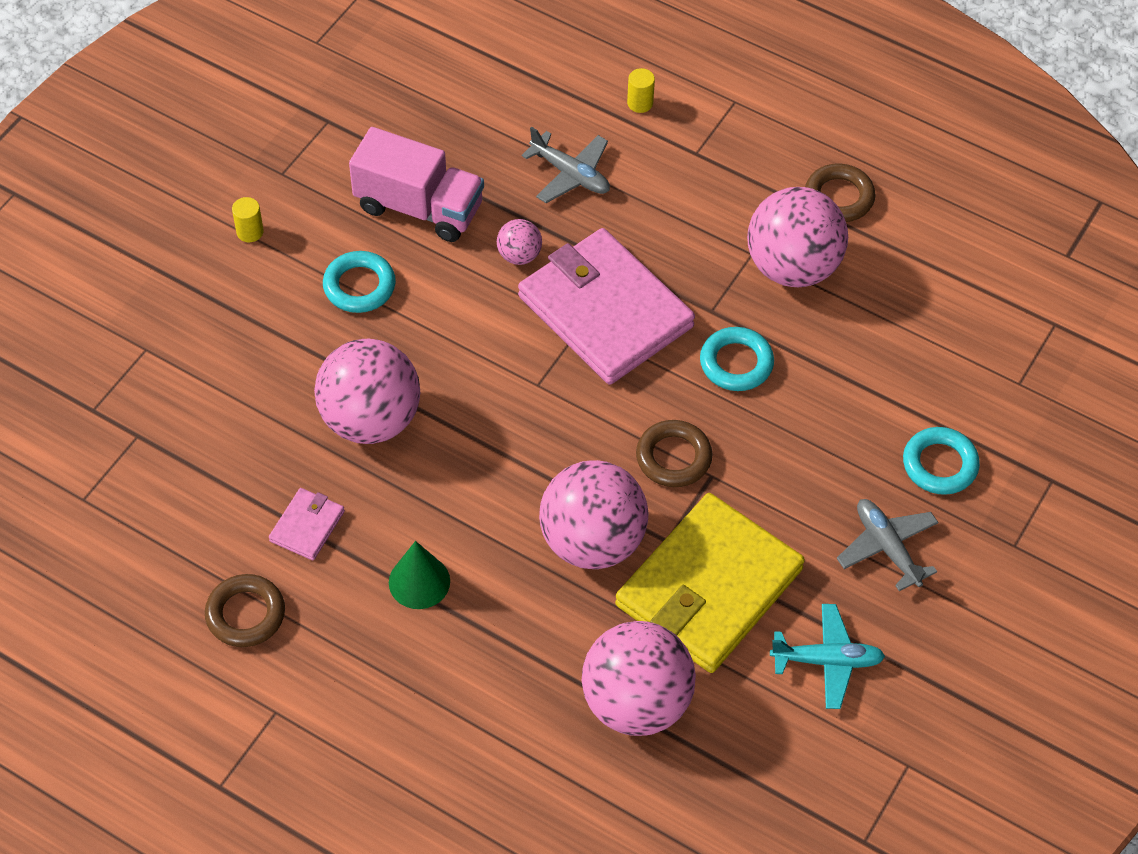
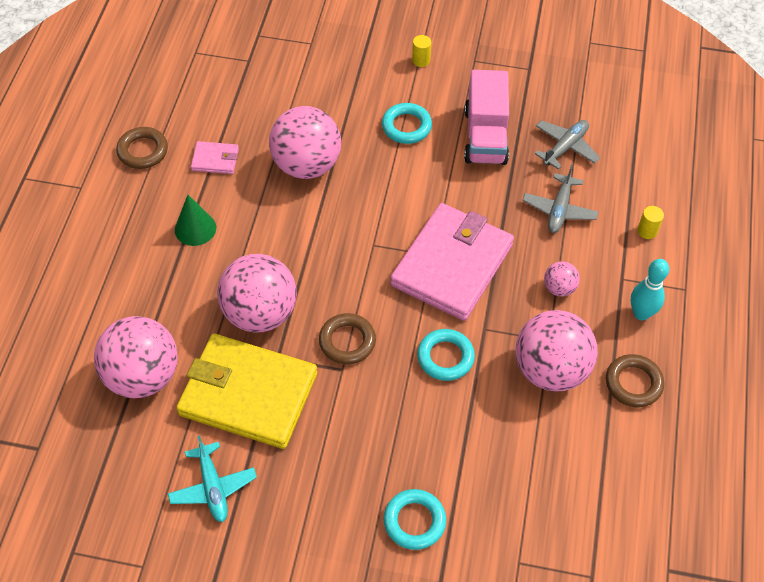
camera: 70 degrees right, 0 degrees up
pink ball [497,219,542,265] -> pink ball moved to [544,261,580,296]
grey plane [837,499,939,591] -> grey plane moved to [535,120,600,169]
none -> turquoise bowling pin [631,259,669,320]

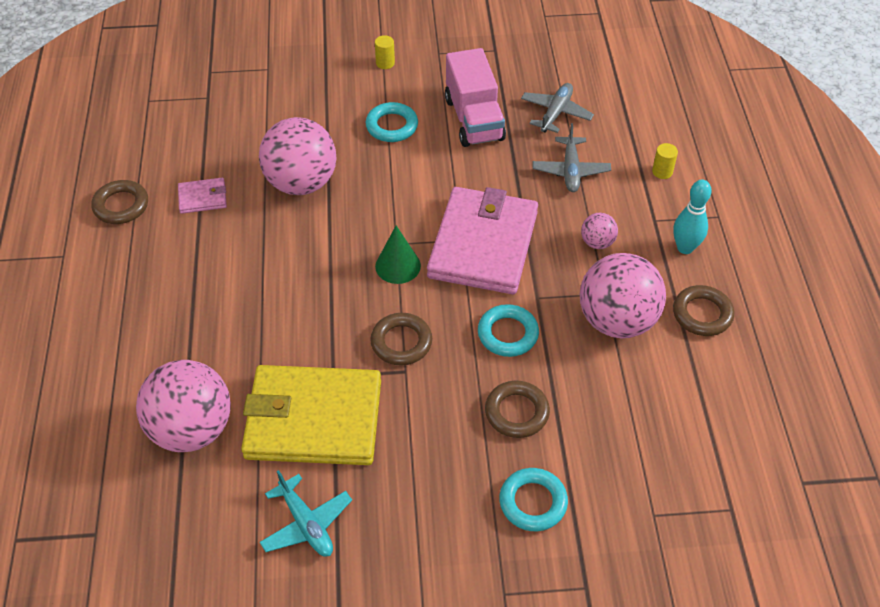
camera: 15 degrees left, 5 degrees down
green cone [175,195,216,246] -> green cone moved to [375,226,421,284]
pink ball [217,254,297,333] -> none
none -> brown ring [485,381,550,438]

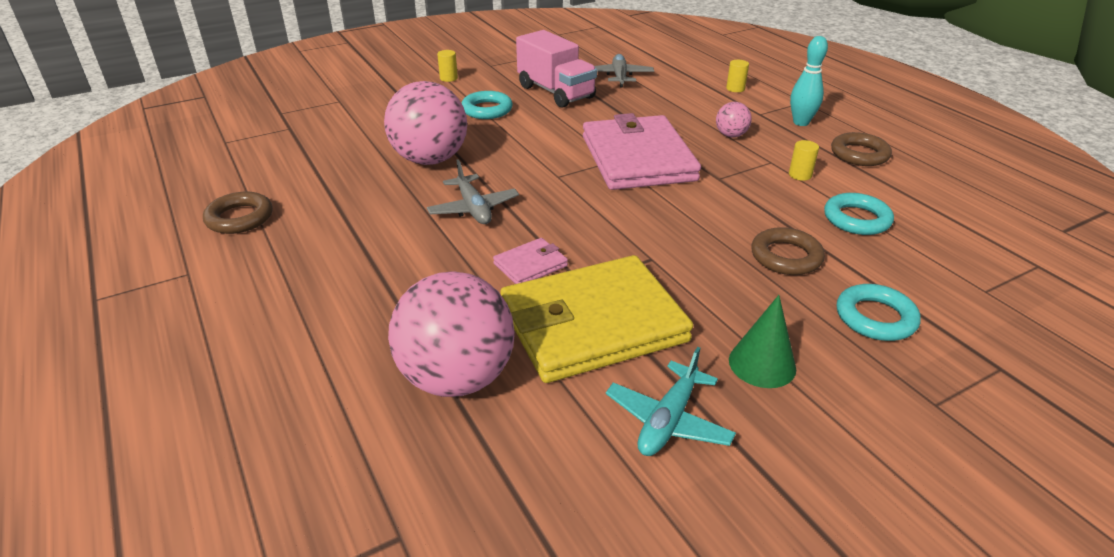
camera: 25 degrees left, 15 degrees down
pink wallet [178,178,227,214] -> pink wallet moved to [493,238,568,284]
turquoise plane [260,470,352,557] -> turquoise plane turned 90 degrees clockwise [606,347,736,456]
brown ring [370,313,432,366] -> none
green cone [375,226,421,284] -> green cone moved to [729,295,796,388]
turquoise ring [478,304,539,357] -> turquoise ring moved to [824,193,894,235]
grey plane [533,123,611,192] -> grey plane moved to [427,159,519,224]
pink ball [580,253,666,338] -> yellow cylinder [789,140,819,181]

